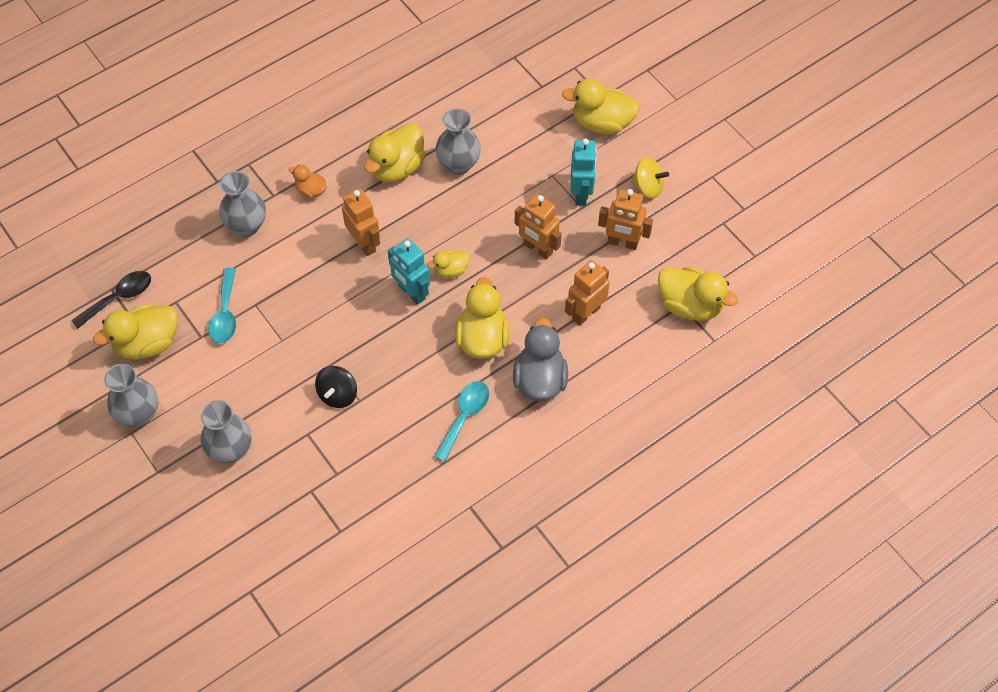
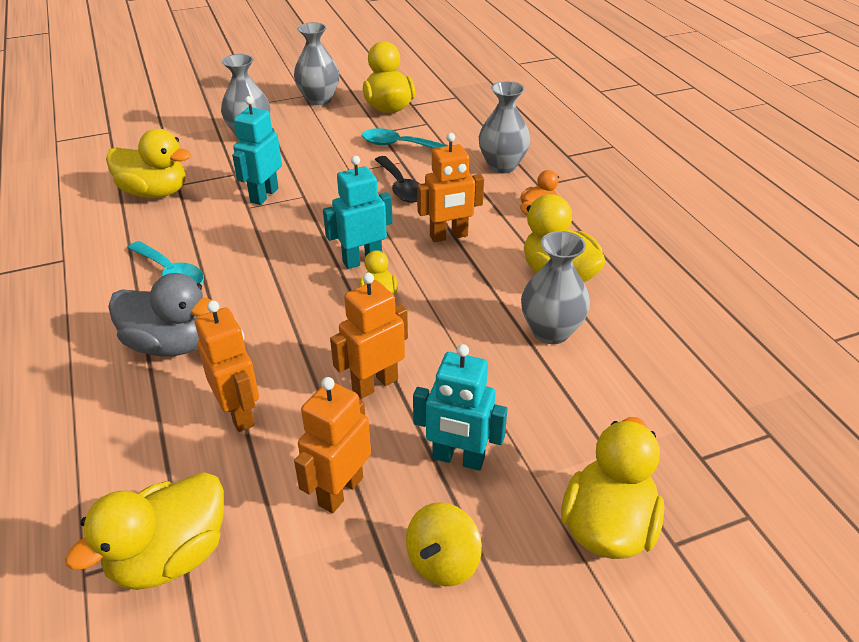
camera: 105 degrees right, 20 degrees down
black spoon [71,271,151,329] -> black spoon moved to [375,156,420,203]
black spinning top [315,366,357,408] -> turquoise robot [232,96,282,205]
yellow duck [455,277,509,359] -> yellow duck moved to [106,129,191,198]

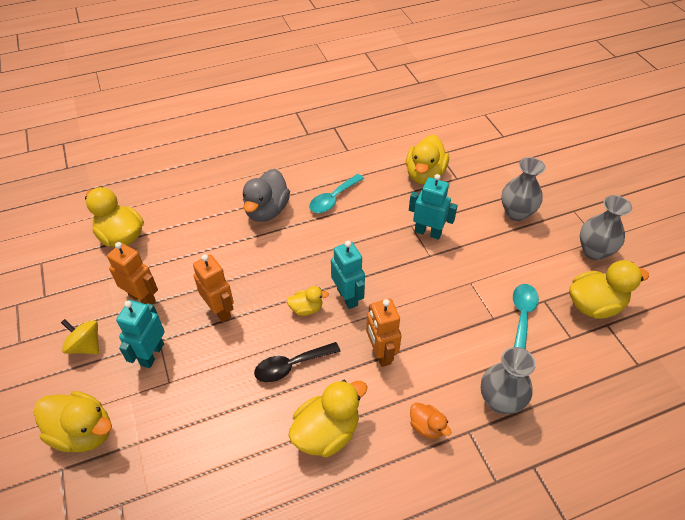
camera: 90 degrees right, 10 degrees up
orange robot [195,301,259,432] -> none
black spoon [375,156,420,203] -> black spoon moved to [254,342,341,382]
grey vase [521,231,590,344] -> none

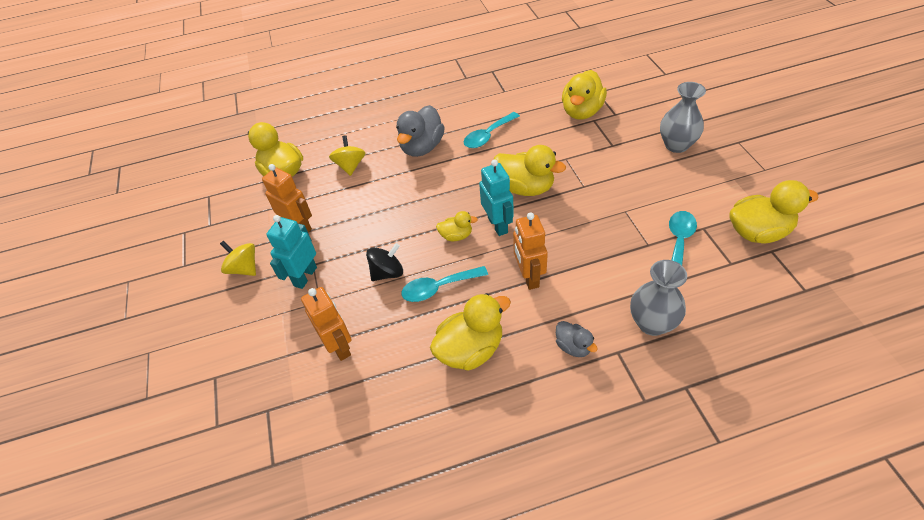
camera: 10 degrees right, 0 degrees up
yellow duck [34,391,112,452] -> yellow duck moved to [494,145,566,196]
orange robot [193,254,234,322] -> orange robot moved to [301,287,352,361]
black spoon [254,342,341,382] -> turquoise spoon [401,266,488,302]
turquoise robot [409,174,458,240] -> none
orange duck [410,403,451,439] -> grey duck [556,321,597,357]
grey vase [580,195,632,260] -> none
none -> yellow spinning top [329,135,365,176]
none -> black spinning top [366,243,403,281]

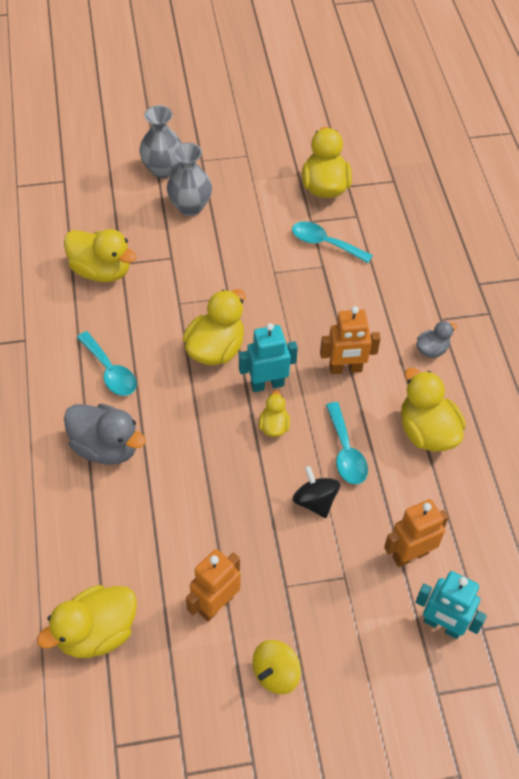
camera: 90 degrees left, 5 degrees up
turquoise robot [266,215,317,289] -> turquoise robot moved to [416,571,487,639]
yellow spinning top [329,135,365,176] -> none
grey vase [630,260,687,336] -> grey vase moved to [139,105,182,178]

